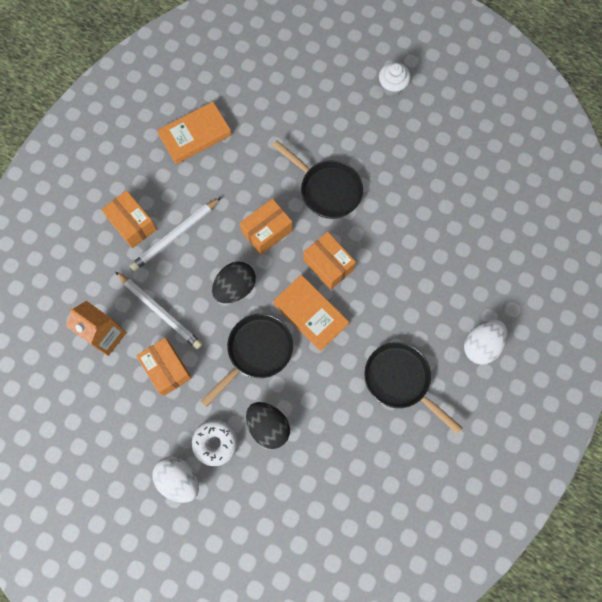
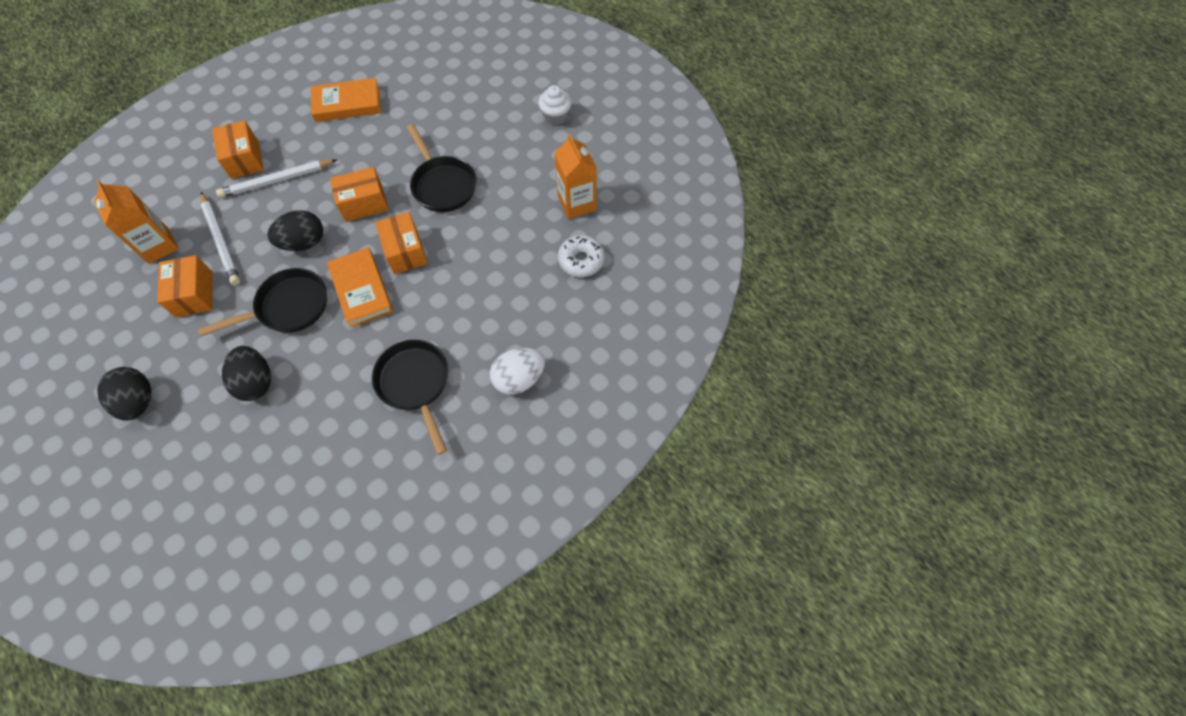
camera: 20 degrees right, 10 degrees down
white egg [152,456,199,503] -> black egg [97,367,151,421]
white donut [192,420,238,466] -> white donut moved to [558,235,605,277]
none -> orange carton [554,134,597,219]

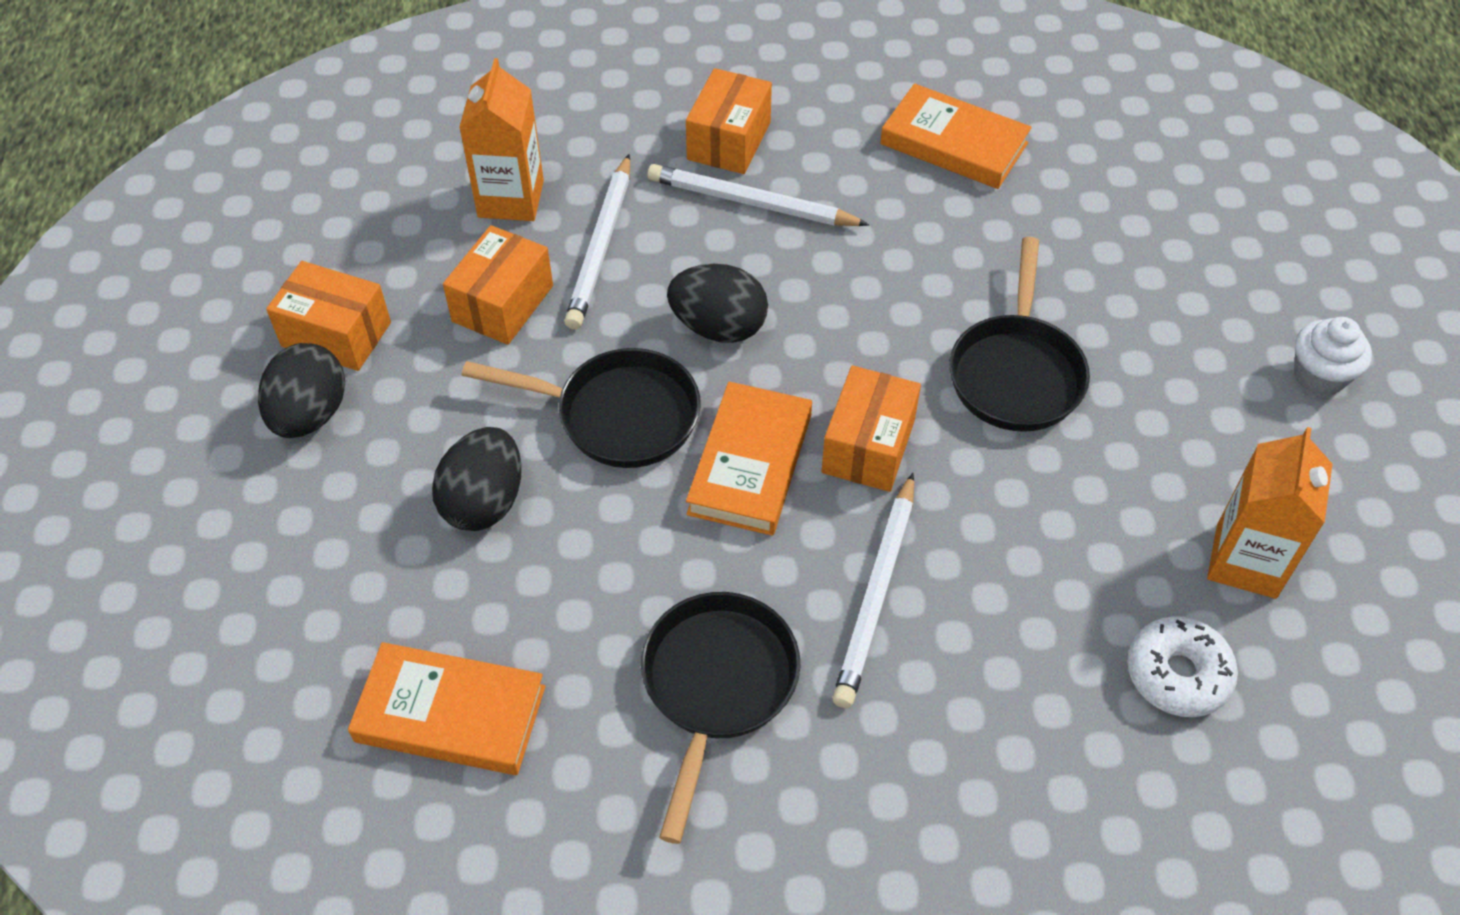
camera: 40 degrees right, 10 degrees down
orange box [330,167,389,222] -> orange box moved to [266,261,391,371]
white egg [490,348,545,395] -> none
none -> orange book [348,642,545,775]
none -> white pencil [832,473,914,708]

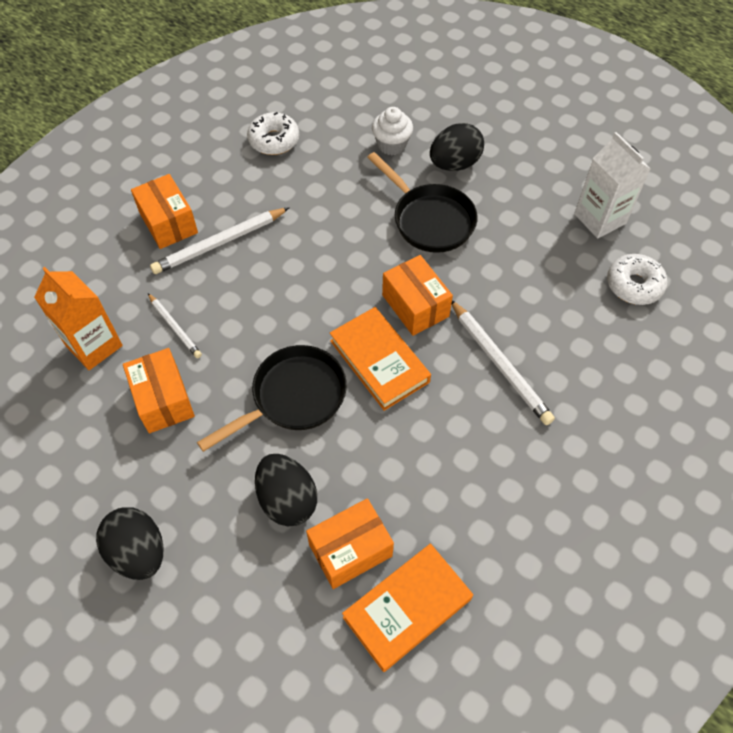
camera: 50 degrees left, 5 degrees up
orange box [266,261,391,371] -> orange box moved to [306,498,394,589]
white pencil [564,154,630,329] -> white pencil [148,293,202,358], size x0.59
black pan [641,592,800,844] -> none
black egg [667,264,768,343] -> black egg moved to [430,123,484,171]
orange book [880,84,1032,189] -> white donut [247,112,299,155]
orange carton [1207,427,1332,599] -> white carton [574,132,651,238]
white cupcake [1294,317,1372,396] -> white cupcake moved to [372,107,413,155]

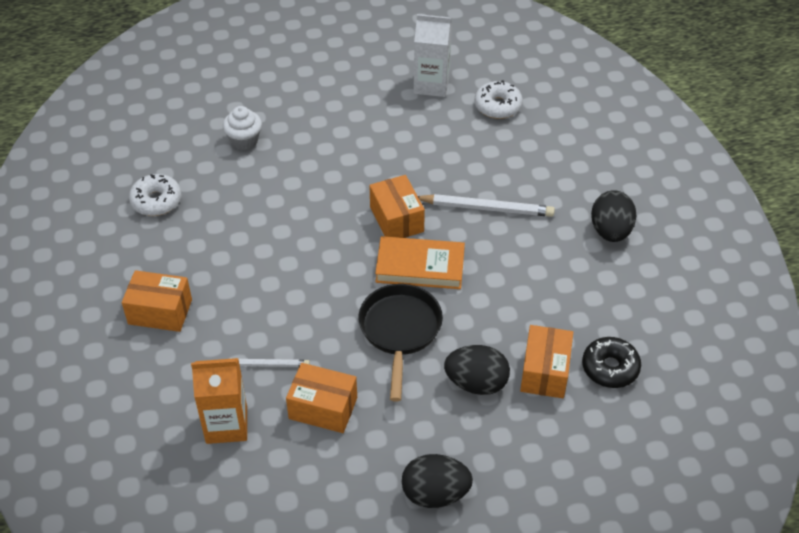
camera: 50 degrees left, 10 degrees down
white pencil [150,207,290,274] -> none
orange book [342,543,473,672] -> black donut [582,337,641,388]
black pan [367,152,478,253] -> none
orange box [382,255,453,336] -> orange box turned 60 degrees clockwise [369,175,425,238]
black egg [430,123,484,171] -> black egg moved to [591,190,636,242]

